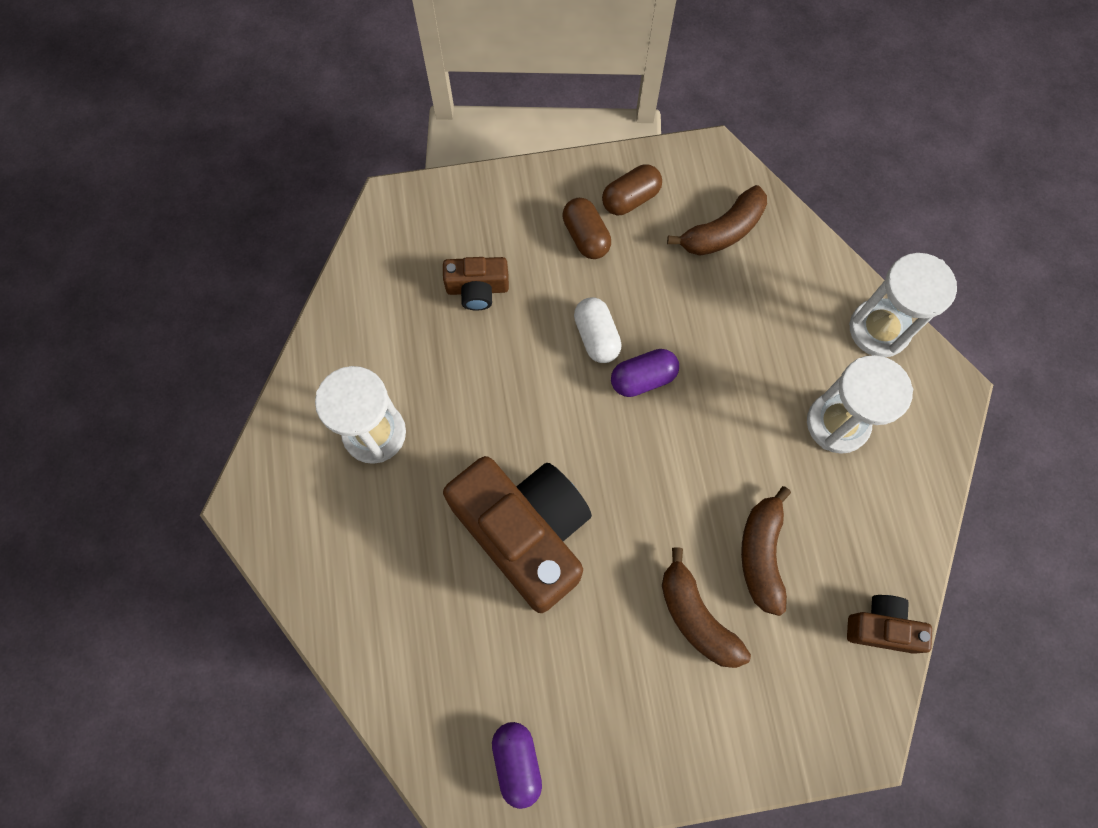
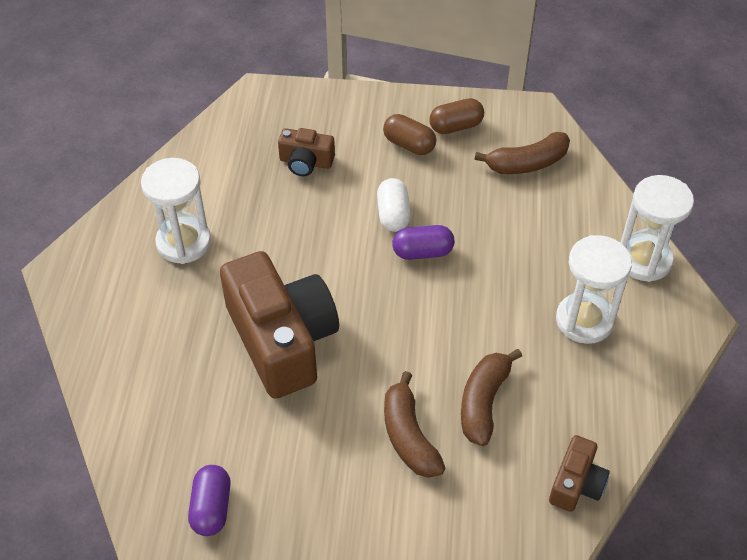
camera: 15 degrees right, 20 degrees down
brown capsule [563,198,611,259] -> brown capsule turned 45 degrees counterclockwise [383,114,436,155]
brown camera [847,595,932,654] -> brown camera turned 90 degrees clockwise [549,435,610,512]

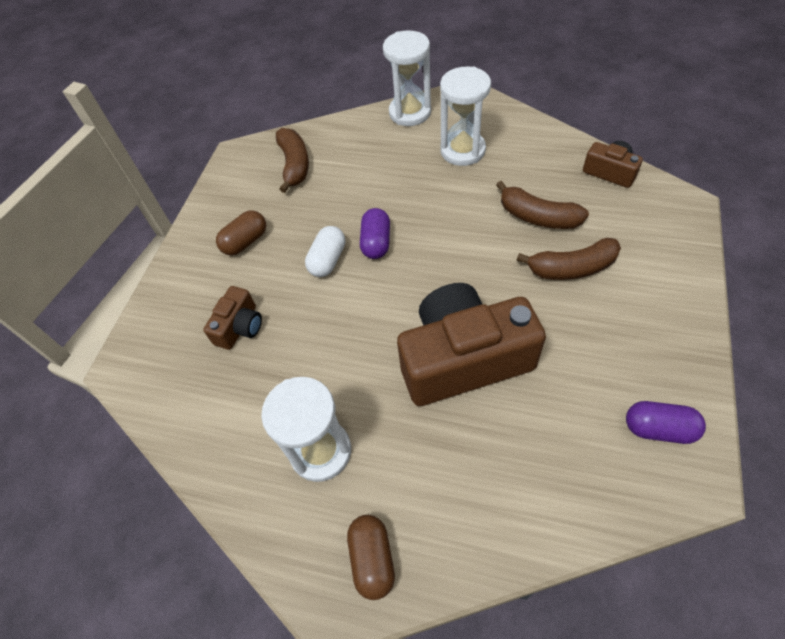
camera: 75 degrees left, 5 degrees up
white capsule [377,178,411,232] -> white capsule turned 75 degrees counterclockwise [305,226,345,277]
brown capsule [429,98,484,134] -> brown capsule moved to [347,515,395,600]

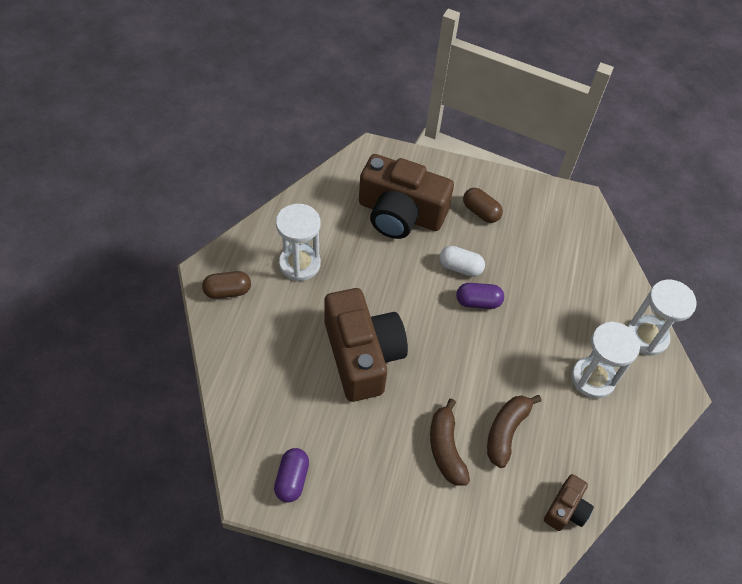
camera: 80 degrees right, 0 degrees up
brown camera [203,286,262,350] -> brown camera [359,154,454,239], size x2.13
brown banana [276,128,309,193] -> none

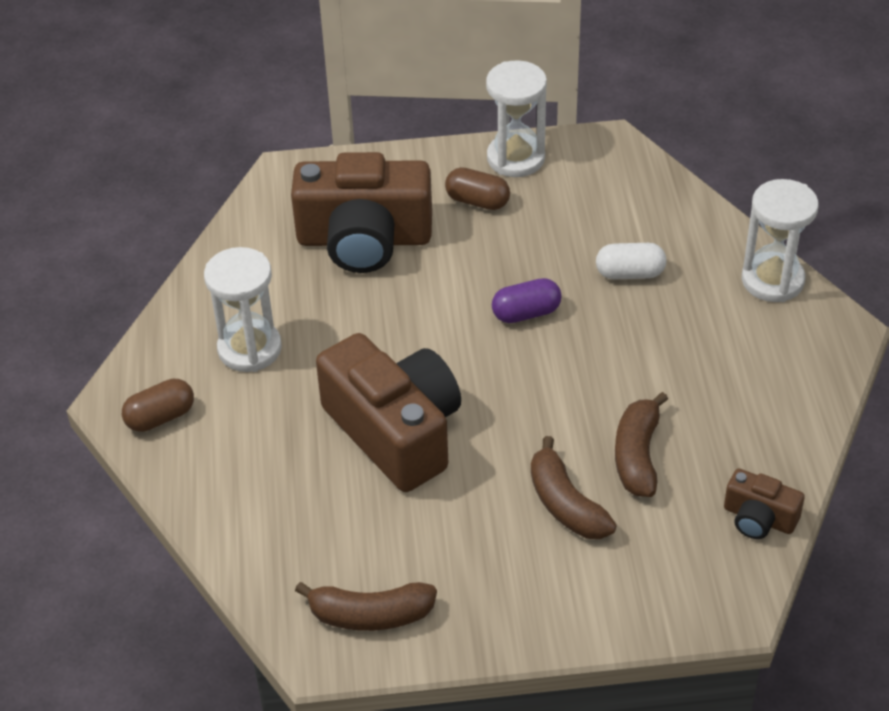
camera: 15 degrees left, 10 degrees down
purple capsule [274,448,309,503] -> brown banana [295,582,437,631]
white capsule [439,246,485,277] -> white capsule moved to [596,243,666,279]
brown camera [544,474,594,531] -> brown camera turned 105 degrees clockwise [724,469,805,539]
white hourglass [572,321,640,399] -> white hourglass moved to [486,60,547,177]

